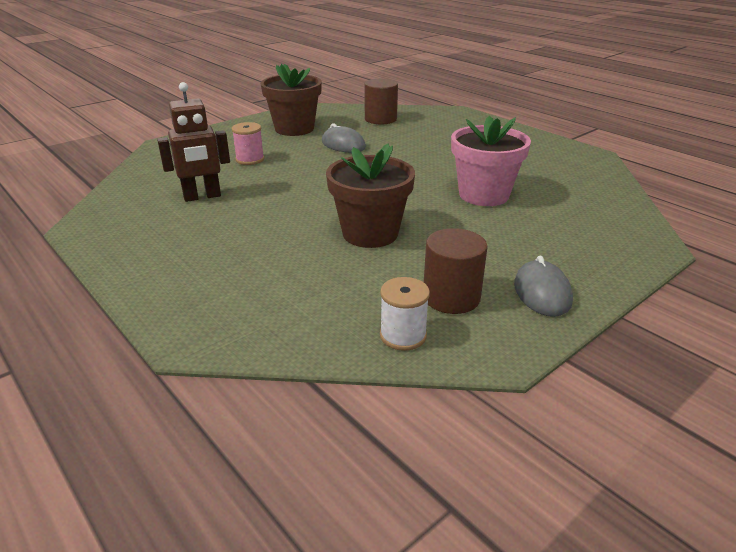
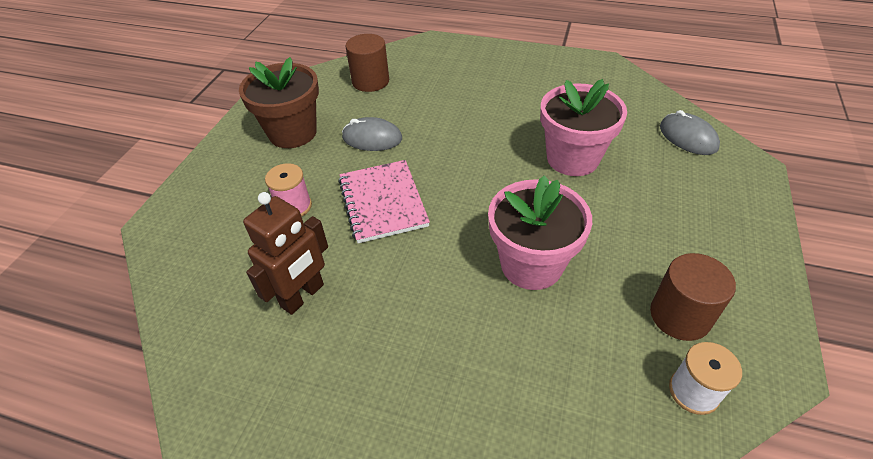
camera: 30 degrees left, 15 degrees up
brown flower pot [326,144,415,248] -> pink flower pot [488,175,592,290]
grey mouse [514,256,573,317] -> grey mouse moved to [660,110,720,155]
none -> pink notebook [338,160,430,243]

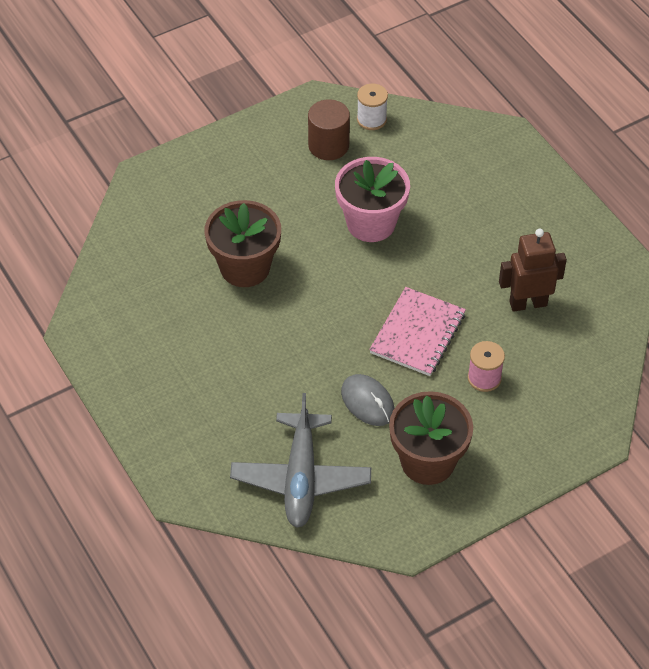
camera: 140 degrees left, 5 degrees up
brown cylinder [346,34,389,92] -> grey plane [230,393,371,528]
pink flower pot [540,79,627,176] -> brown flower pot [204,200,281,287]
grey mouse [660,110,720,155] -> none

